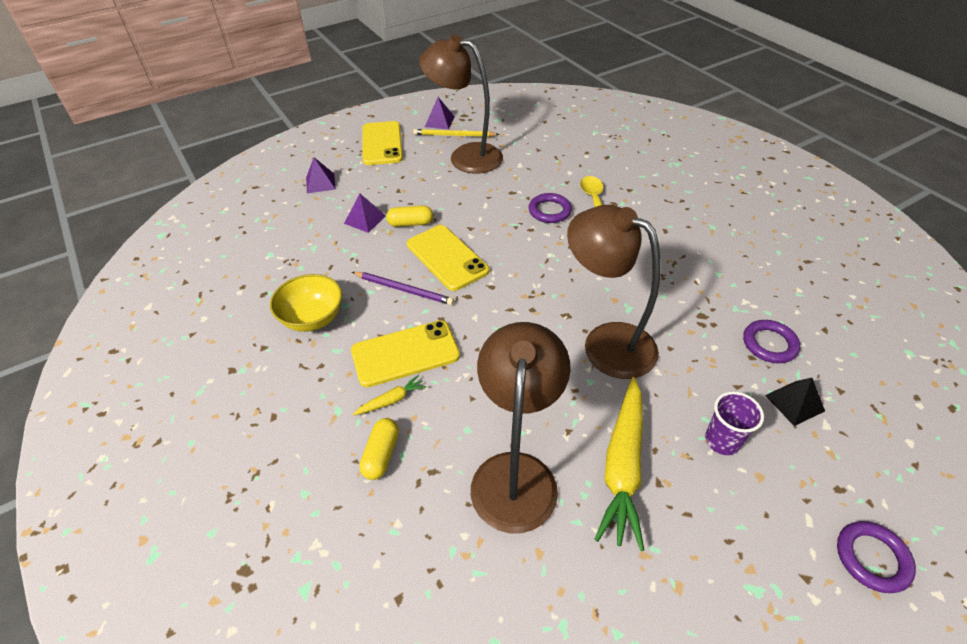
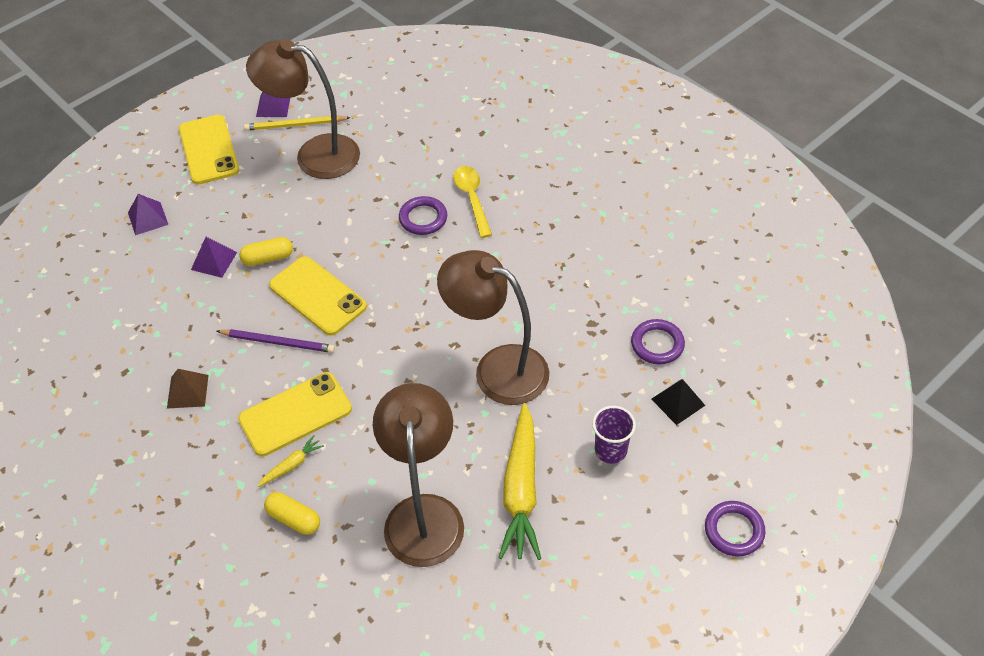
camera: 10 degrees left, 5 degrees up
yellow bowl [270,274,342,332] -> brown pyramid [167,369,209,409]
yellow capsule [359,418,399,480] -> yellow capsule turned 60 degrees counterclockwise [264,492,320,535]

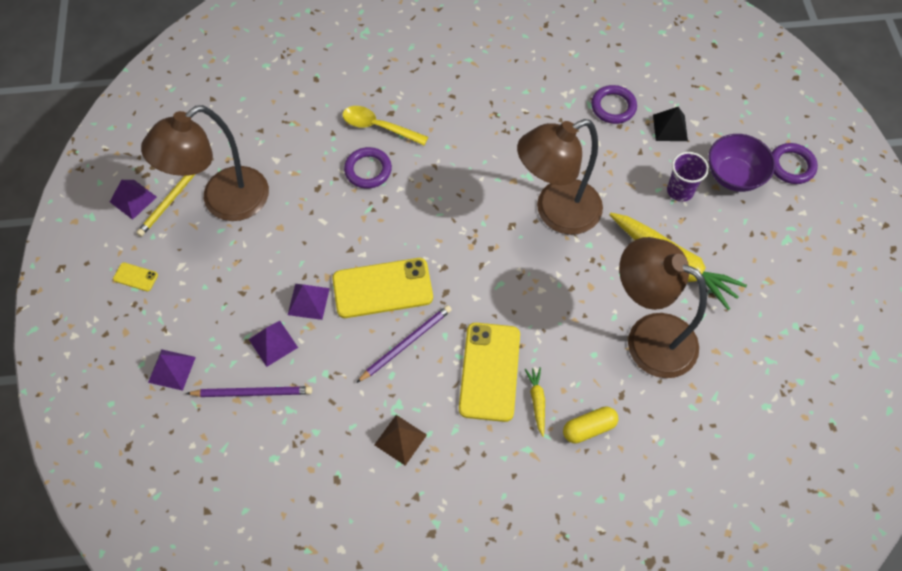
camera: 55 degrees left, 10 degrees up
yellow phone [179,115,239,184] -> yellow phone [113,262,158,292], size x0.43
yellow capsule [239,237,293,266] -> purple pyramid [288,284,330,320]
none -> purple pencil [186,386,312,397]
none -> purple bowl [708,134,775,192]

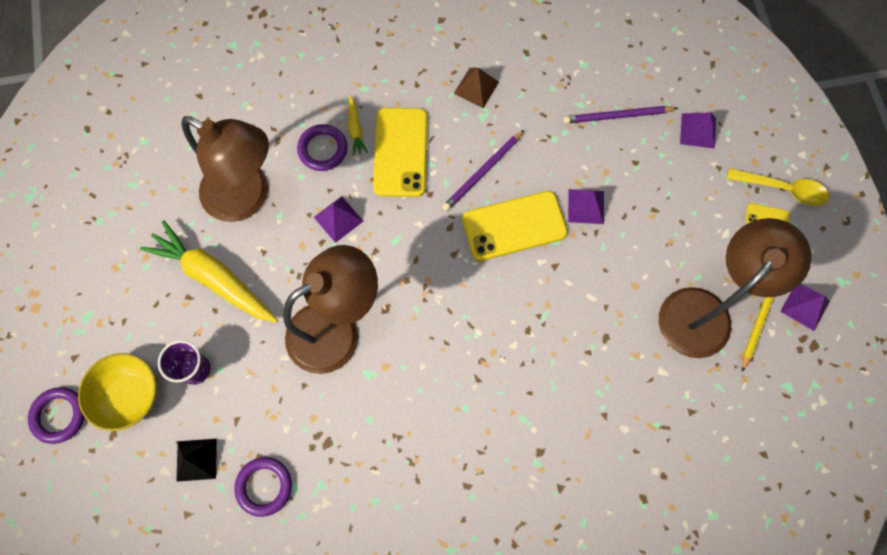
camera: 175 degrees right, 10 degrees up
purple pyramid [249,321,298,367] -> purple pyramid moved to [314,196,363,243]
yellow spoon [342,106,428,145] -> yellow spoon moved to [727,168,829,206]
purple ring [344,147,392,189] -> purple ring moved to [297,124,348,171]
yellow capsule [563,406,618,443] -> none
purple bowl [708,134,775,192] -> yellow bowl [78,353,157,431]

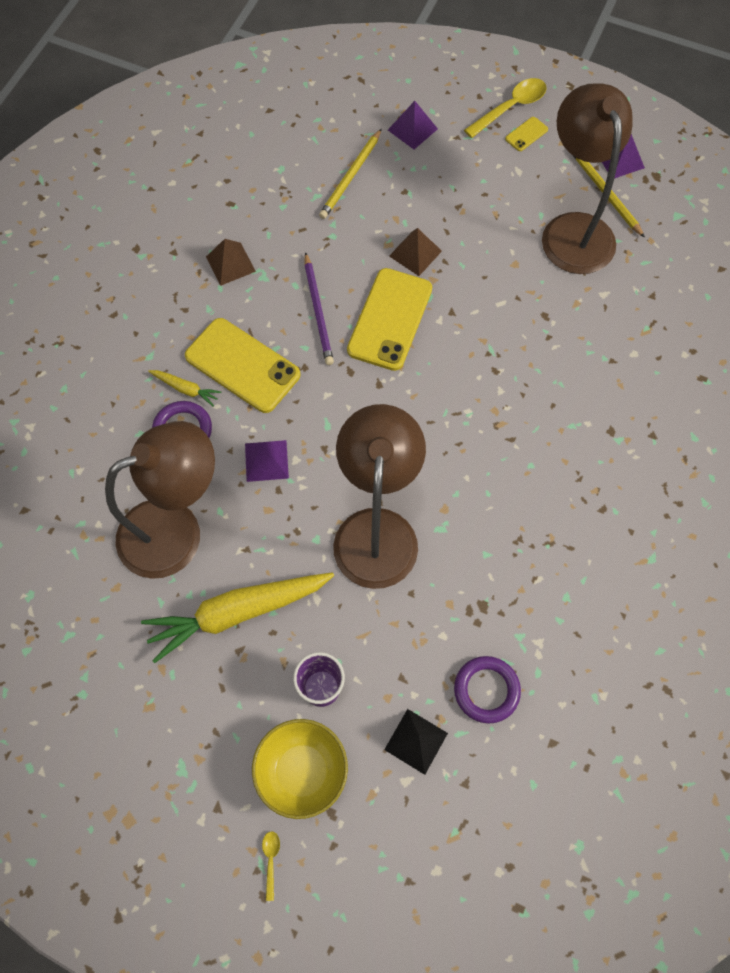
camera: 55 degrees left, 5 degrees down
purple ring [28,387,85,444] -> yellow spoon [262,831,280,901]
purple pencil [563,106,678,124] -> yellow pencil [319,129,382,219]
purple pyramid [568,189,604,224] -> brown pyramid [389,228,442,276]

